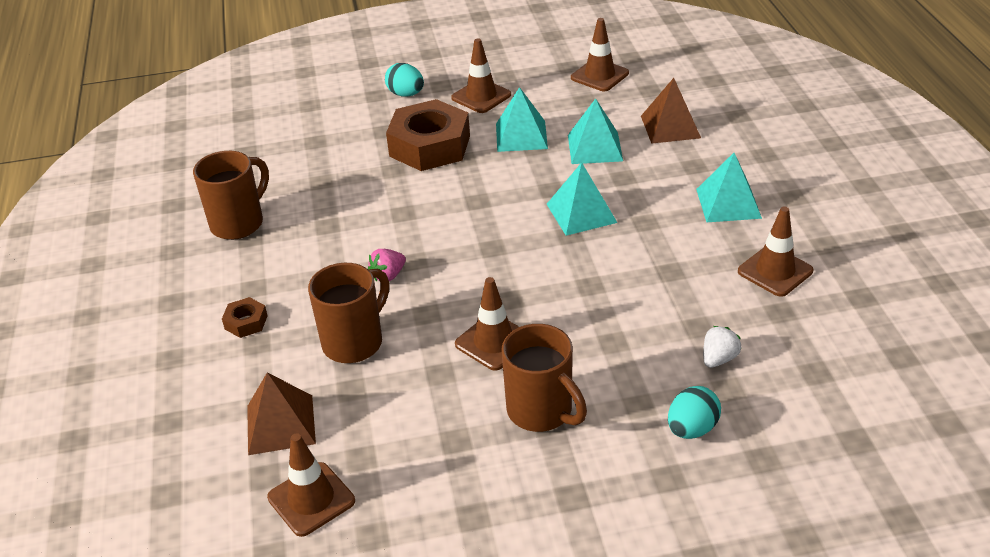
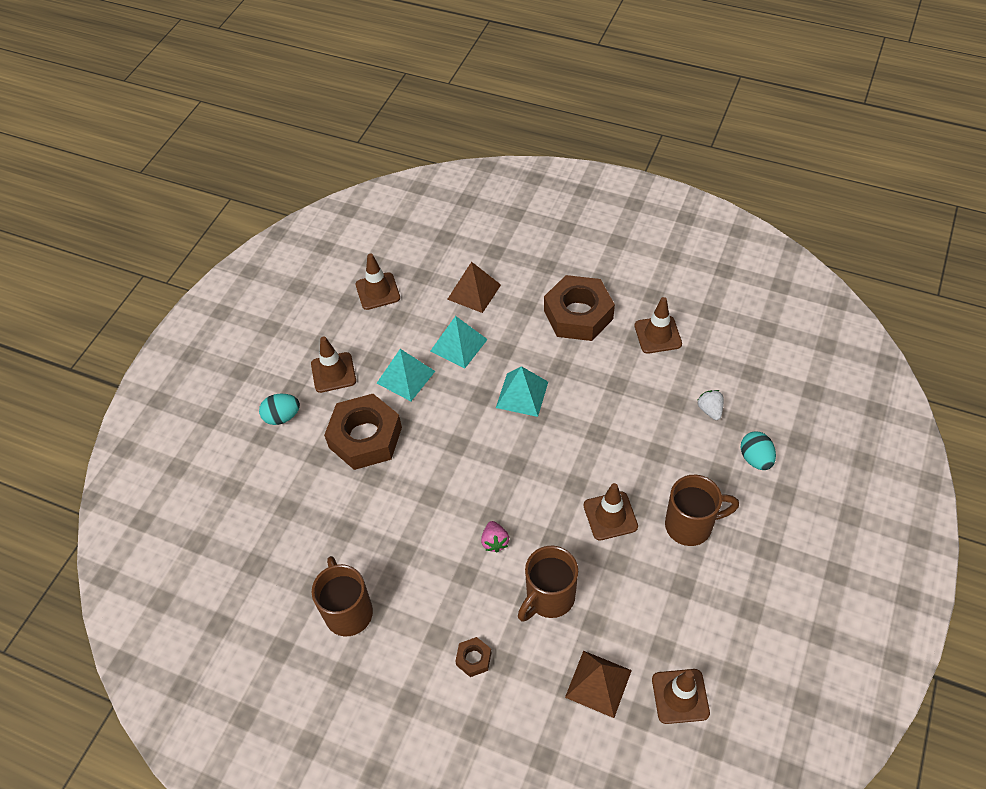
camera: 55 degrees left, 15 degrees up
brown mug [308,263,389,363] -> brown mug turned 120 degrees counterclockwise [518,546,578,622]
turquoise pyramid [696,153,762,222] -> brown nut [544,275,615,341]

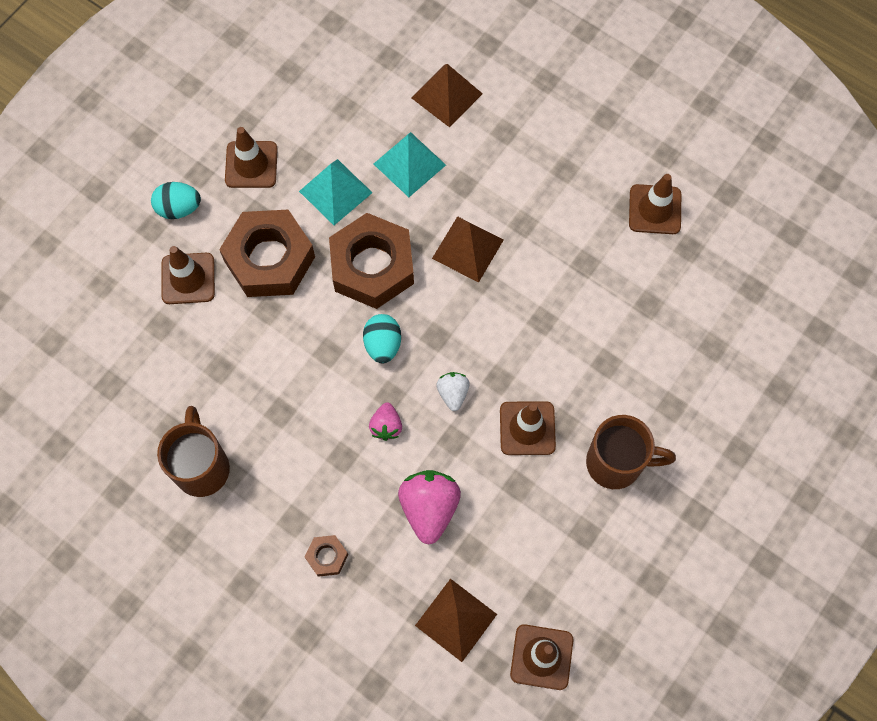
camera: 10 degrees right, 15 degrees up
brown traffic cone [356,254,400,310] -> brown traffic cone moved to [161,246,215,304]
turquoise pyramid [496,366,548,417] -> brown pyramid [432,216,504,283]
brown mug [518,546,578,622] -> pink strawberry [398,470,461,544]
brown nut [544,275,615,341] -> brown nut moved to [329,213,414,309]
white strawberry [698,390,724,420] -> white strawberry moved to [436,372,470,411]
turquoise egg [741,431,776,470] -> turquoise egg moved to [363,314,401,363]

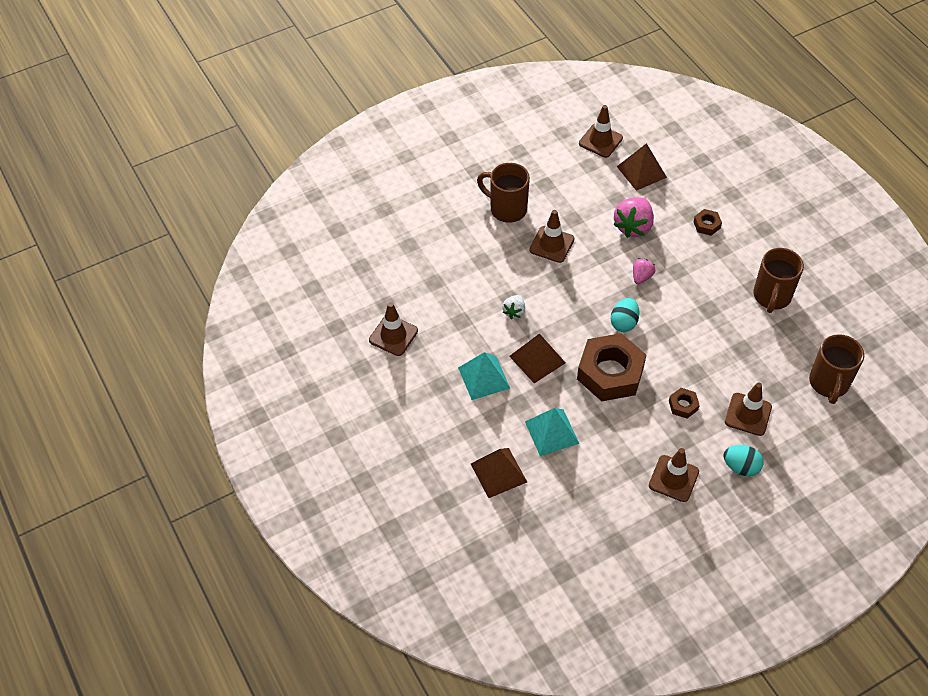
camera: 155 degrees left, 15 degrees down
brown nut [219,210,315,297] -> brown nut [669,388,700,418], size x0.43
turquoise pyramid [299,159,373,225] -> turquoise pyramid moved to [458,352,510,400]
white strawberry [436,372,470,411] -> white strawberry moved to [502,295,525,319]
none -> brown mug [809,334,864,404]

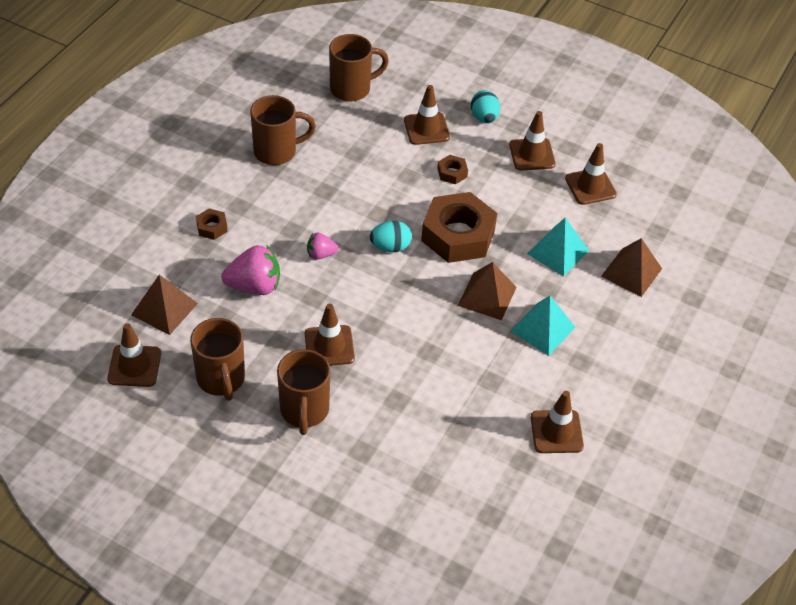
camera: 125 degrees left, 5 degrees down
white strawberry [502,295,525,319] -> none
none -> brown mug [190,318,245,401]
none -> brown traffic cone [565,143,617,205]

